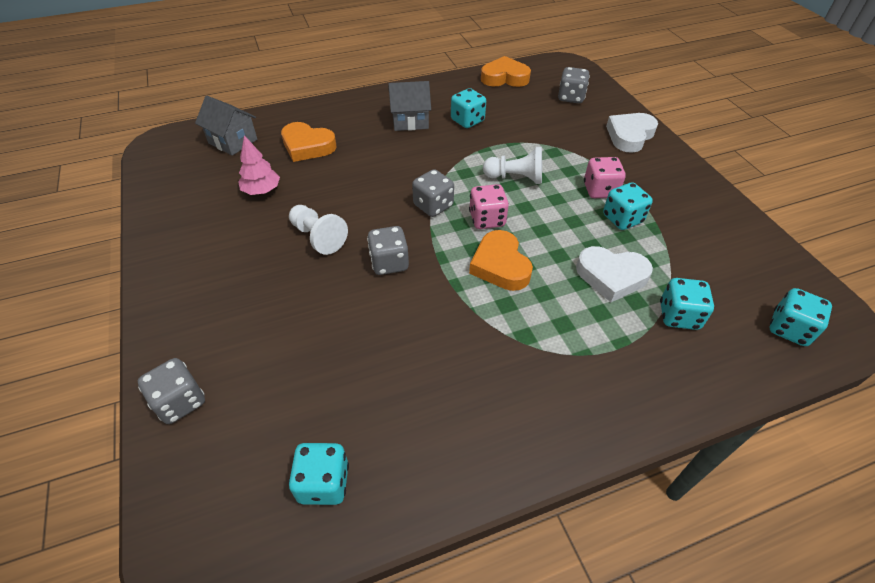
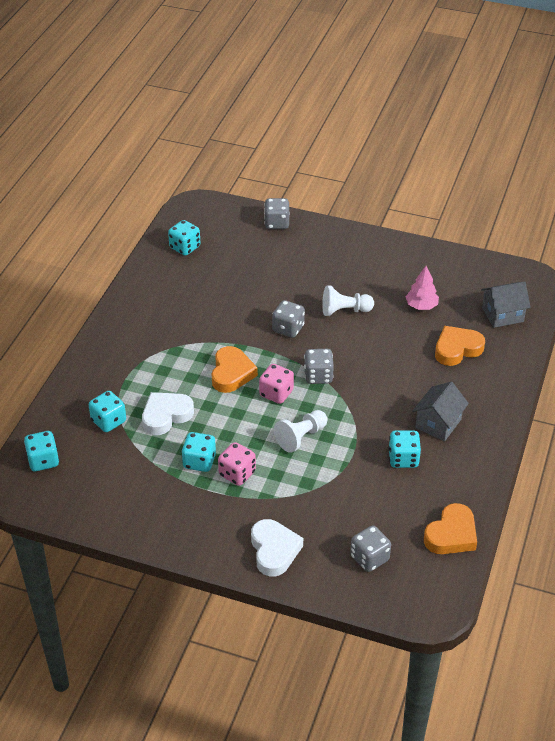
camera: 130 degrees right, 5 degrees down
orange heart [469,230,533,291] -> orange heart turned 75 degrees clockwise [211,346,258,393]

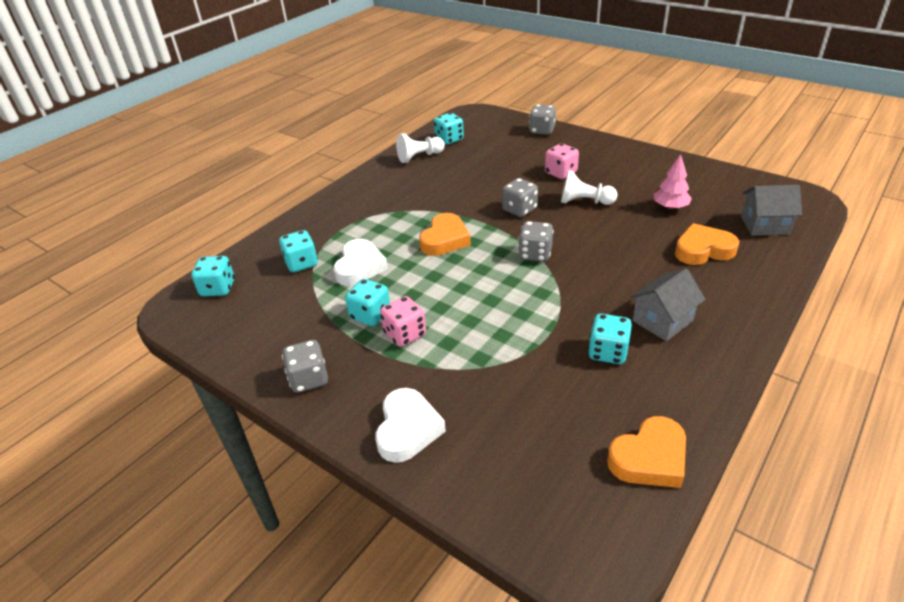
camera: 20 degrees right, 5 degrees down
white heart [142,392,194,435] -> white heart turned 120 degrees clockwise [333,239,388,286]
pink dice [259,364,294,404] -> pink dice moved to [545,144,579,179]
white pawn [274,410,327,453] -> white pawn moved to [396,133,445,163]
grey dice [350,525,391,572] -> grey dice moved to [282,340,328,393]

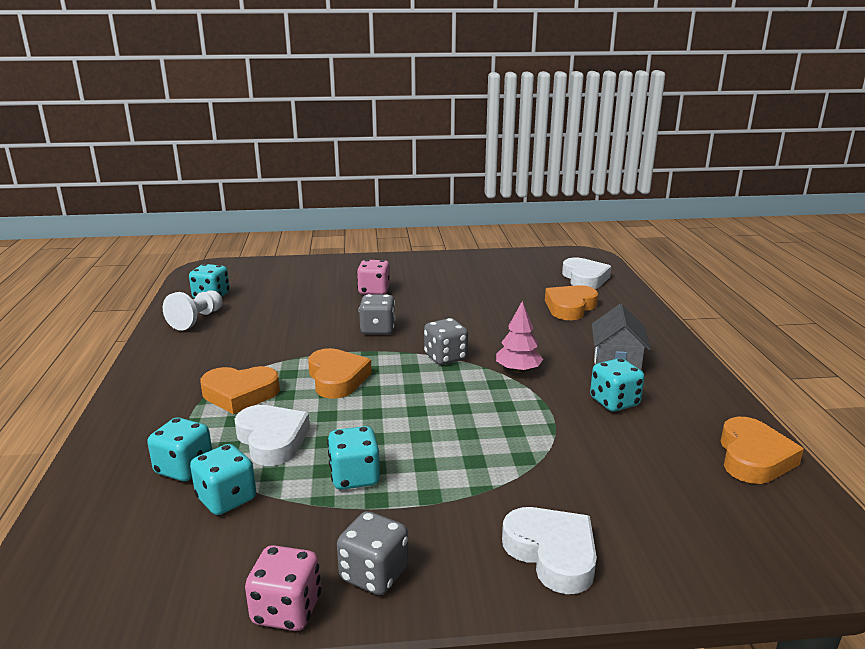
camera: 45 degrees left, 15 degrees down
turquoise dice [191,256,235,296] -> turquoise dice moved to [190,444,256,515]
pink dice [380,296,426,347] -> pink dice moved to [245,545,321,631]
grey dice [529,104,556,135] -> none
white pawn [561,170,617,205] -> none
pink tree [653,154,692,210] -> pink tree moved to [496,301,543,373]
grey house [741,185,802,236] -> white heart [562,258,611,289]
none -> orange heart [200,366,280,414]

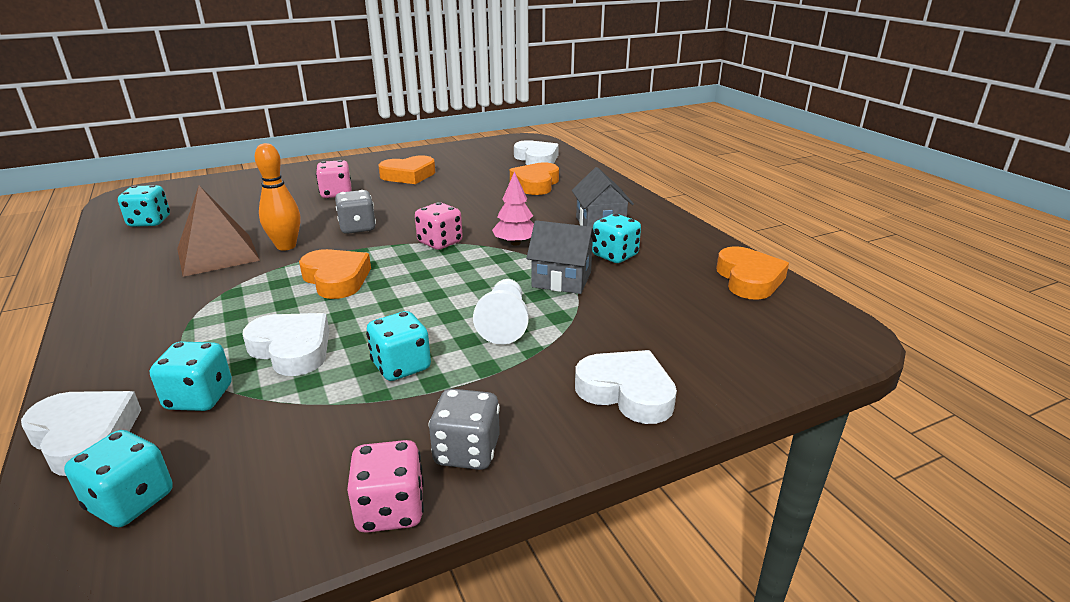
camera: 20 degrees left, 5 degrees up
white pawn [163,290,223,331] -> white pawn moved to [473,279,529,344]
turquoise dice [190,444,256,515] -> turquoise dice moved to [64,430,173,527]
orange heart [200,366,280,414] -> orange heart moved to [379,155,435,184]
grey dice [424,318,468,365] -> pink dice [415,202,463,250]
none -> white heart [21,391,141,476]
none -> brown pyramid [177,185,260,277]
none -> orange bowling pin [255,143,300,251]
none -> grey house [526,220,597,294]

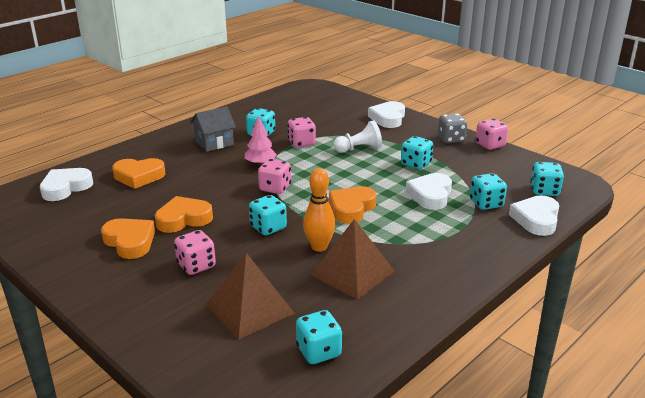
camera: 110 degrees left, 0 degrees up
grey dice [335,190,376,234] -> turquoise dice [249,195,287,235]
grey house [526,220,597,294] -> pink dice [288,117,316,147]
orange heart [716,246,789,300] -> orange heart moved to [155,196,213,233]
none -> brown pyramid [206,253,295,340]

